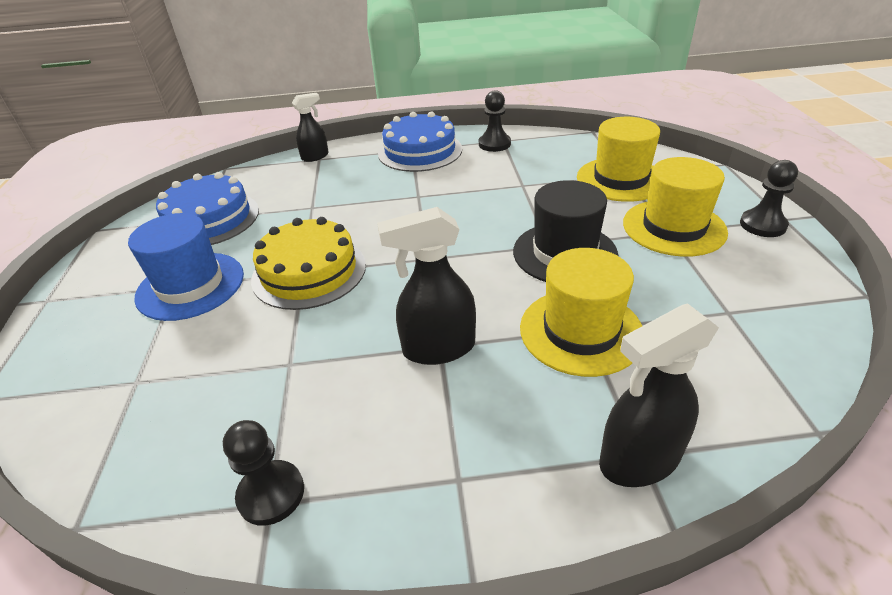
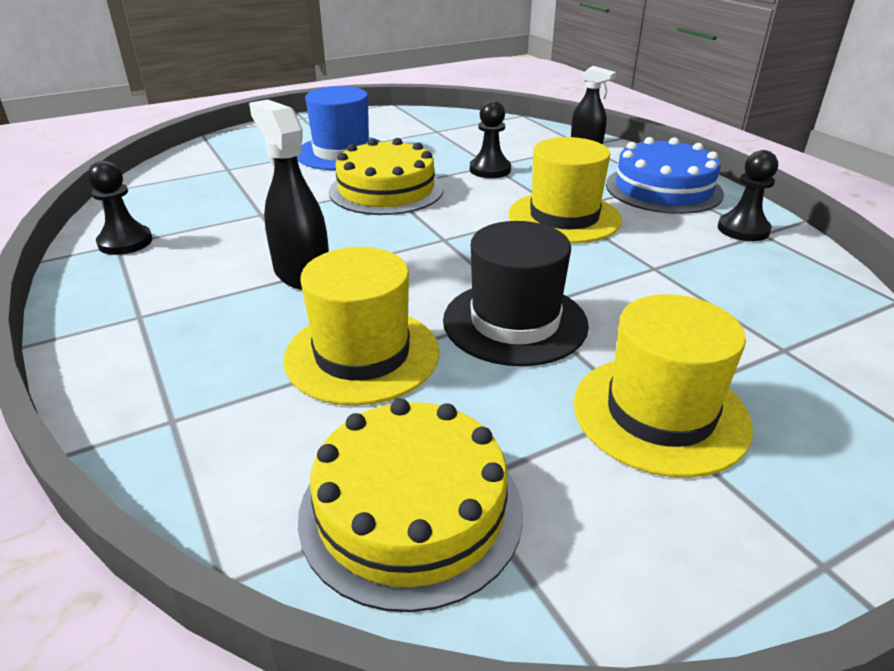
camera: 65 degrees right, 5 degrees down
blue cake [156,172,259,245] -> none
yellow hat [577,117,660,202] -> yellow hat moved to [508,137,622,243]
black spray bottle [599,303,719,487] -> none
black pawn [740,160,798,237] -> black pawn moved to [470,100,511,178]
none -> yellow cake [298,399,523,612]

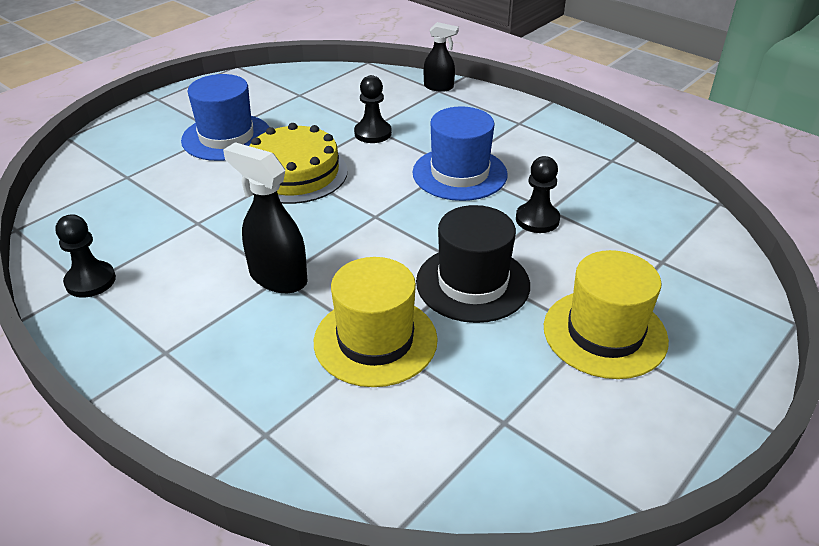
camera: 20 degrees left, 5 degrees up
yellow cake [298,399,523,612] -> none
yellow hat [508,137,622,243] -> blue hat [413,106,508,201]
blue cake [606,137,724,214] -> none
black pawn [718,150,778,241] -> black pawn moved to [516,156,560,233]

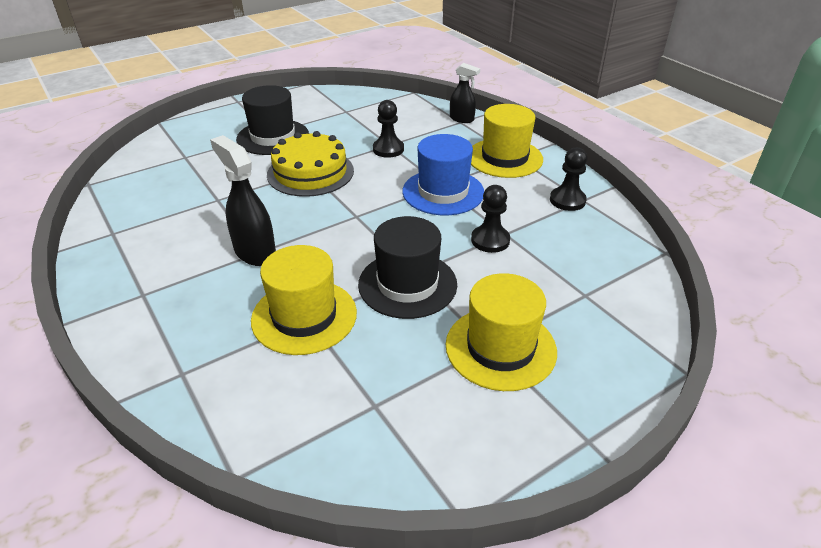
camera: 15 degrees right, 0 degrees up
black pawn [55,214,116,297] -> black pawn moved to [550,147,587,211]
blue hat [181,74,269,161] -> black hat [236,85,309,155]
none -> yellow hat [471,104,543,178]

